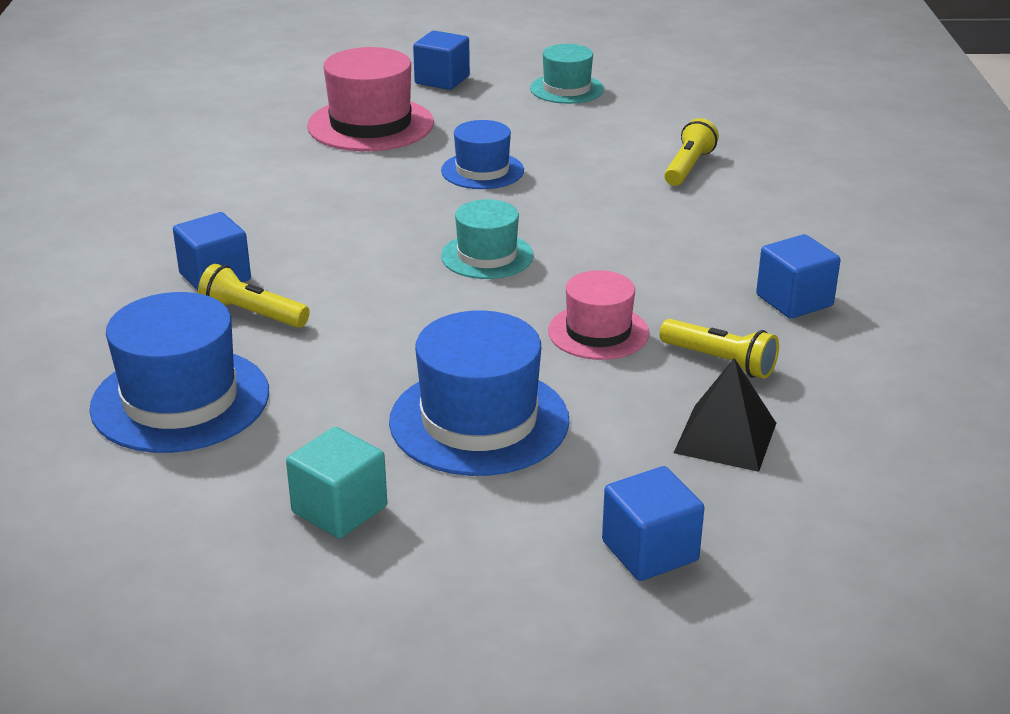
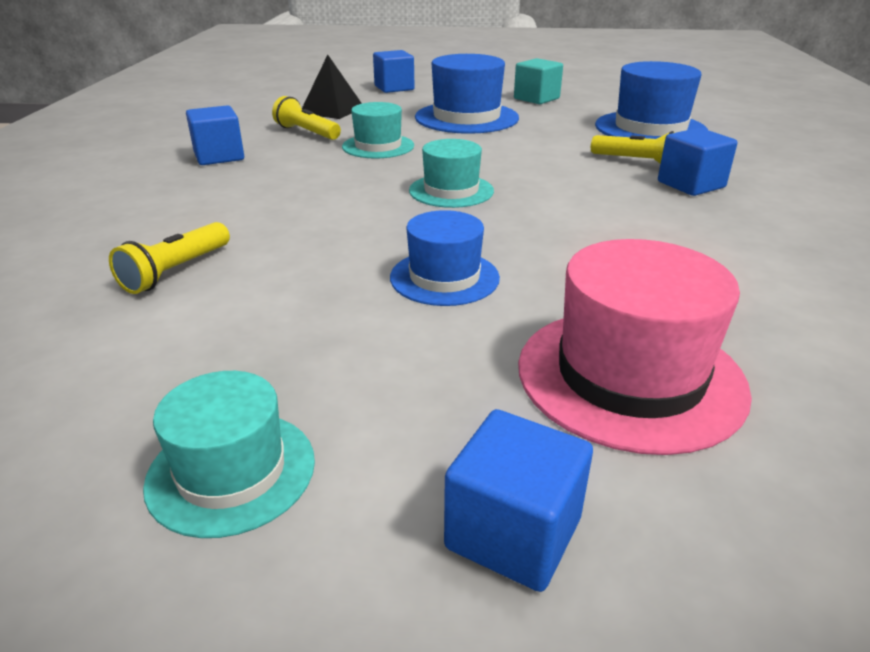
camera: 175 degrees left, 0 degrees up
pink hat [548,270,649,360] -> turquoise hat [342,102,414,159]

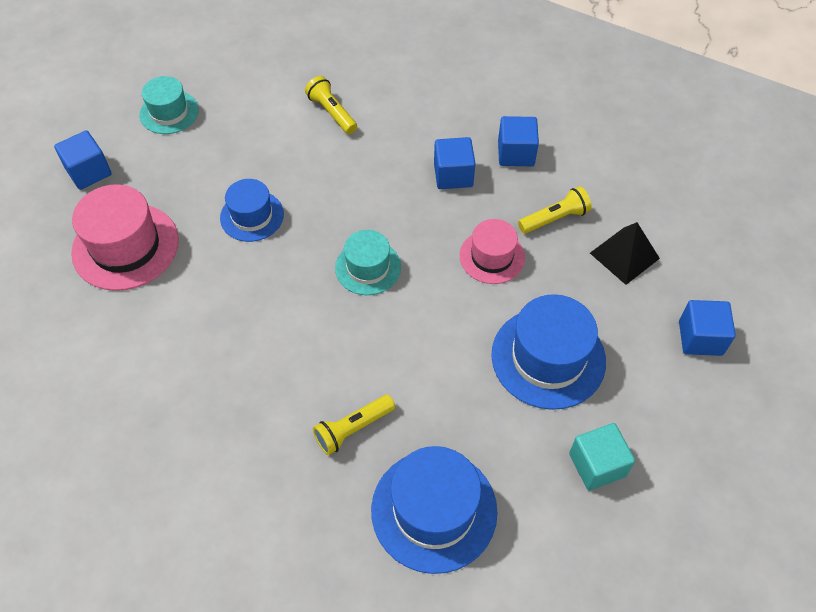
camera: 115 degrees right, 25 degrees up
turquoise hat [342,102,414,159] -> pink hat [459,219,525,284]
blue cube [658,128,738,196] -> blue cube moved to [434,137,475,189]

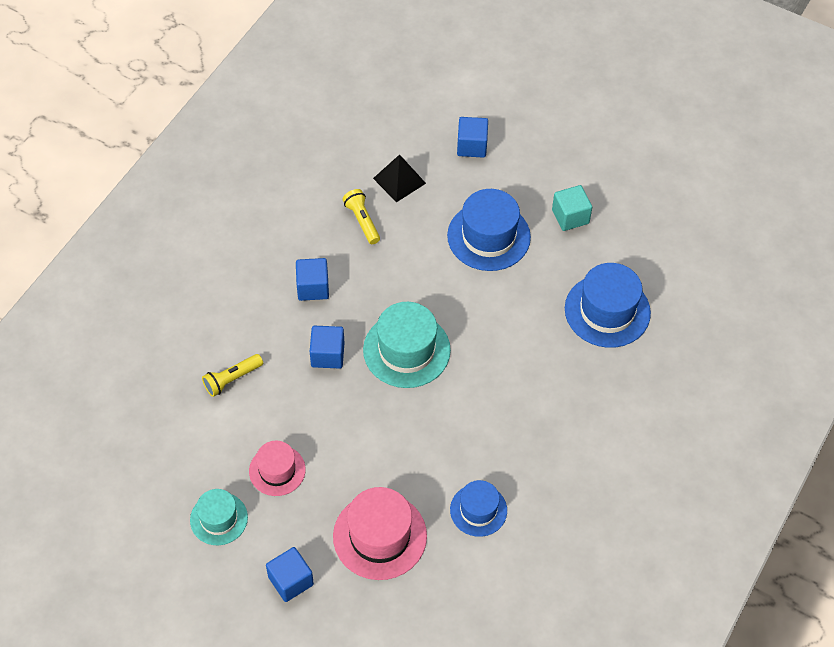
camera: 90 degrees left, 0 degrees up
blue hat [220,179,284,242] -> blue hat moved to [450,480,507,537]
yellow flashlight [313,395,395,455] -> none
turquoise hat [335,230,401,295] -> turquoise hat [363,302,451,388], size x1.62
pink hat [459,219,525,284] -> pink hat moved to [249,441,306,496]
blue cube [498,116,539,166] -> blue cube moved to [310,326,344,369]

